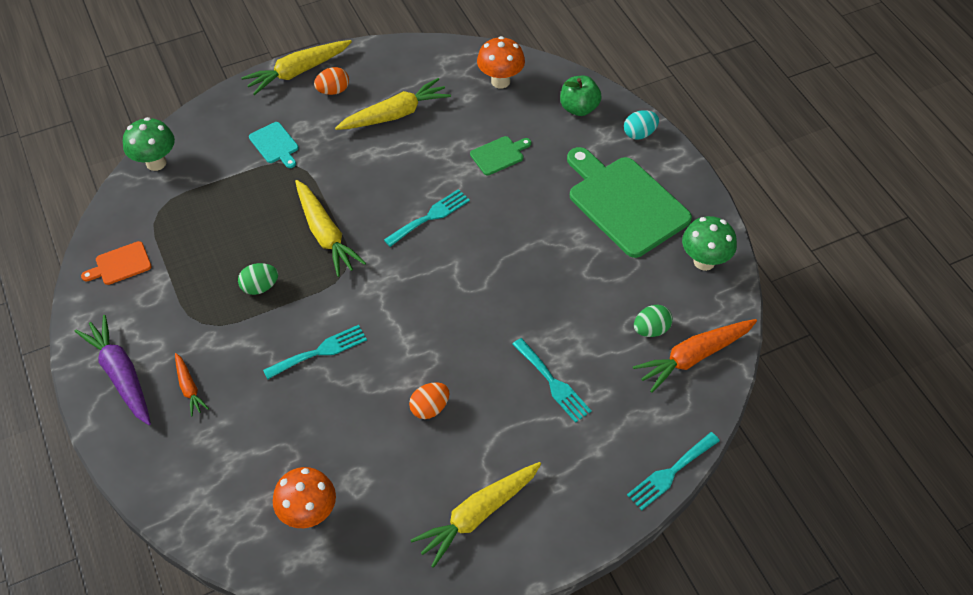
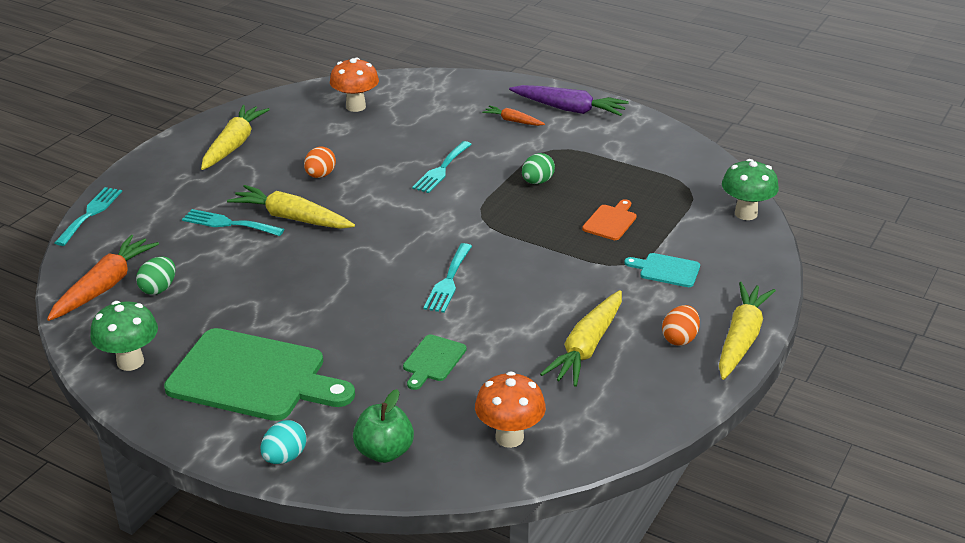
camera: 145 degrees right, 20 degrees down
orange cutting board [81,241,152,285] -> orange cutting board moved to [582,199,637,240]
yellow carrot [295,180,366,277] -> yellow carrot moved to [227,185,355,229]

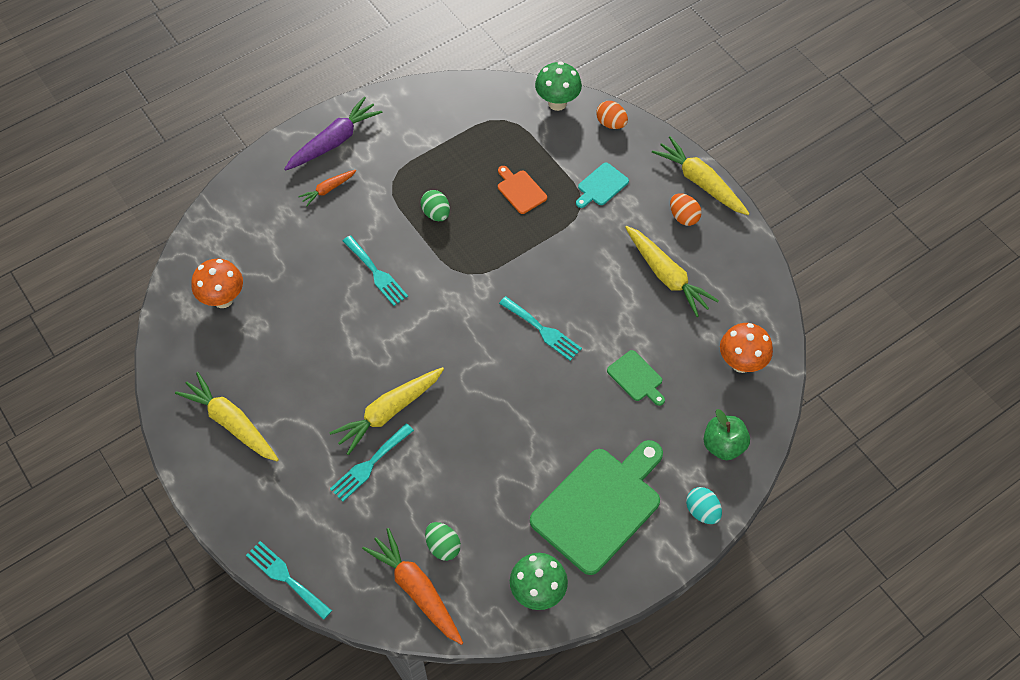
camera: 65 degrees left, 25 degrees up
orange egg [304,147,336,178] -> orange egg moved to [596,101,628,129]

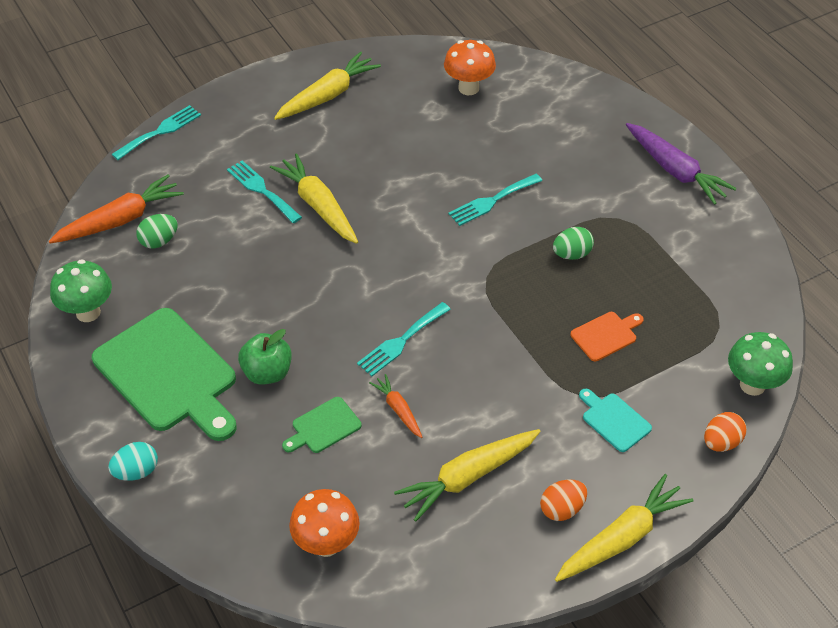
camera: 95 degrees right, 10 degrees down
orange carrot [299,170,357,206] -> orange carrot moved to [369,374,422,438]
green apple [704,409,750,460] -> green apple moved to [238,329,292,385]

